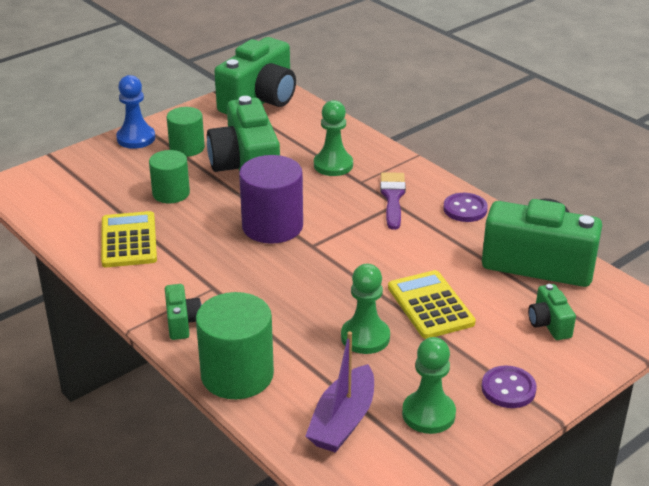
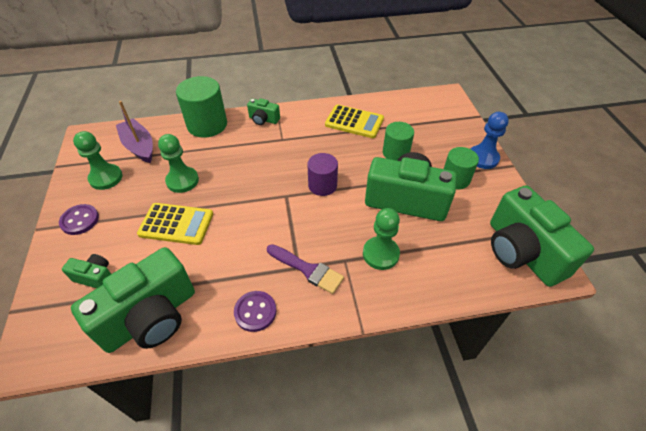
camera: 120 degrees right, 15 degrees up
purple cylinder [239,155,303,244] -> purple cylinder [307,153,338,196], size x0.64

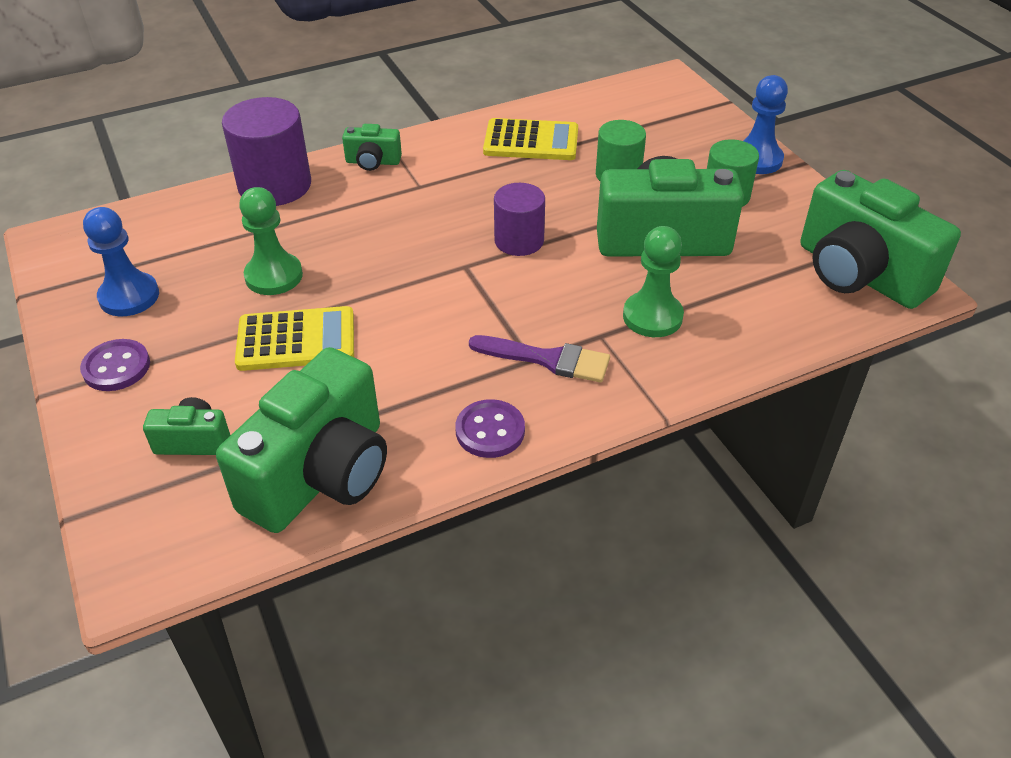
camera: 15 degrees left, 5 degrees down
green pawn [73,131,123,190] -> blue pawn [83,207,159,316]
purple boat [116,101,153,163] -> none
green cylinder [176,76,227,138] -> purple cylinder [222,97,311,206]

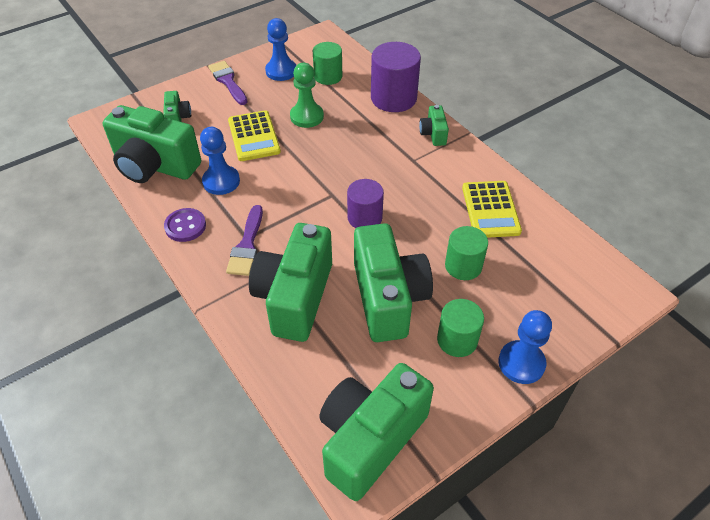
camera: 80 degrees right, 5 degrees up
purple button [80,339,150,391] -> purple brush [208,61,248,105]
green pawn [623,226,684,337] -> green camera [249,223,332,342]
none -> blue pawn [200,127,240,195]
none -> green cylinder [313,42,342,85]

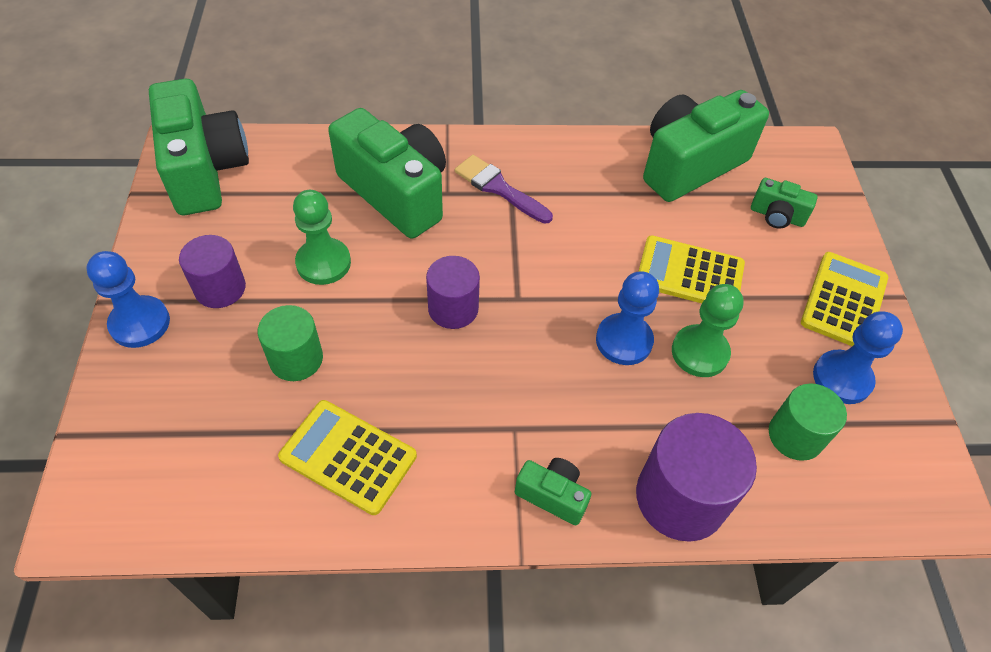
camera: 120 degrees right, 5 degrees up
purple button [164,208,206,242] -> none
blue pawn [200,127,240,195] -> blue pawn moved to [596,271,659,365]
purple brush [208,61,248,105] -> yellow calculator [801,252,888,346]
green camera [354,223,433,342] -> green pawn [293,190,351,285]
green cylinder [437,299,484,357] -> purple cylinder [179,235,246,308]

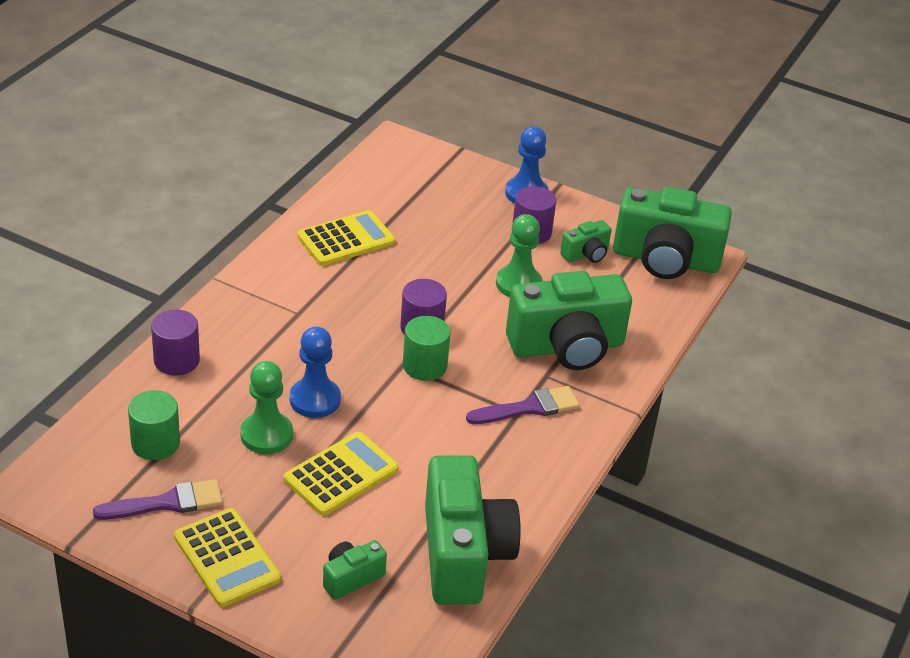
camera: 120 degrees right, 15 degrees down
green cylinder [258,305,323,381] -> green cylinder moved to [403,316,451,381]
green camera [515,458,591,525] -> green camera moved to [560,220,611,263]
purple cylinder [636,413,757,542] -> purple cylinder [151,310,200,375], size x0.64
blue pawn [813,311,903,404] -> purple brush [93,479,223,520]

